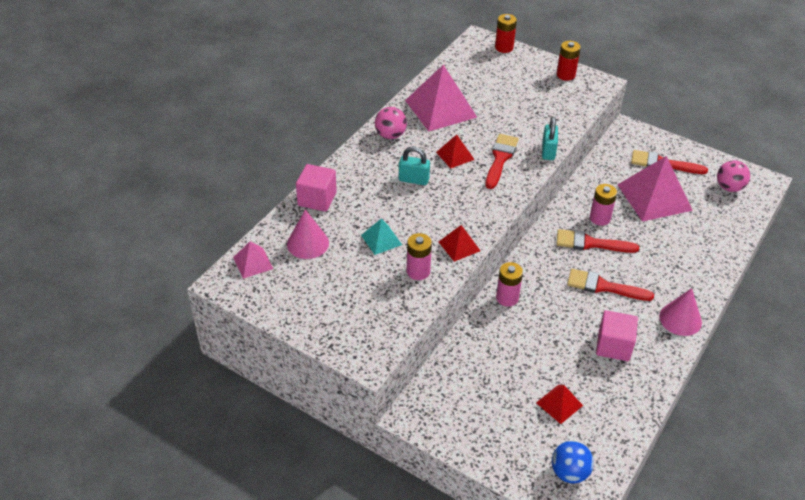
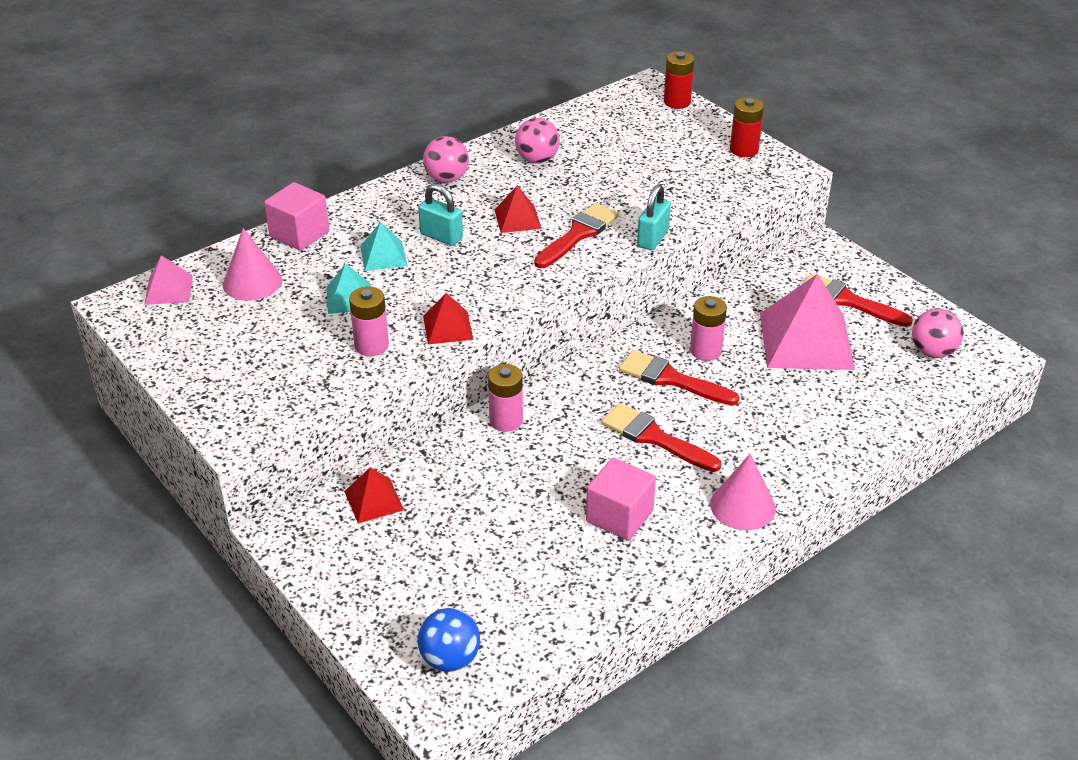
camera: 20 degrees right, 5 degrees down
pink pyramid [405,65,477,132] -> pink ball [515,118,560,163]
red pyramid [536,385,583,424] -> red pyramid moved to [344,467,404,524]
none -> turquoise pyramid [360,222,407,271]

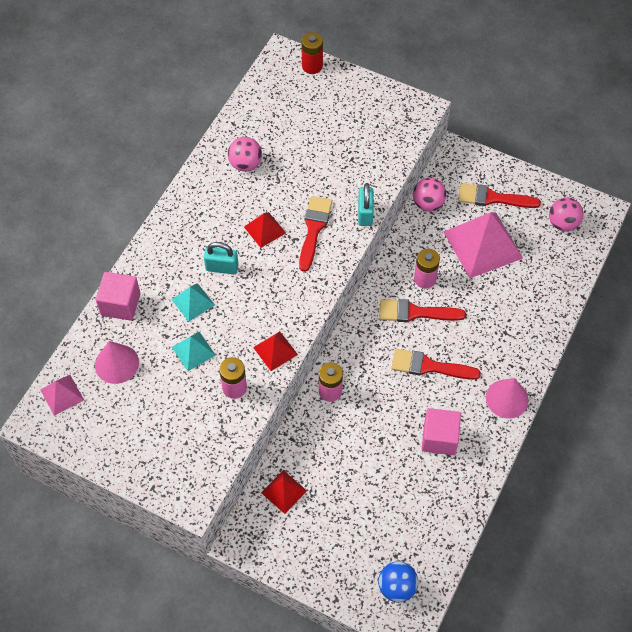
camera: 25 degrees left, 20 degrees up
pink ball [423,136,469,183] -> pink ball moved to [413,178,446,211]
red battery [730,97,764,157] -> none

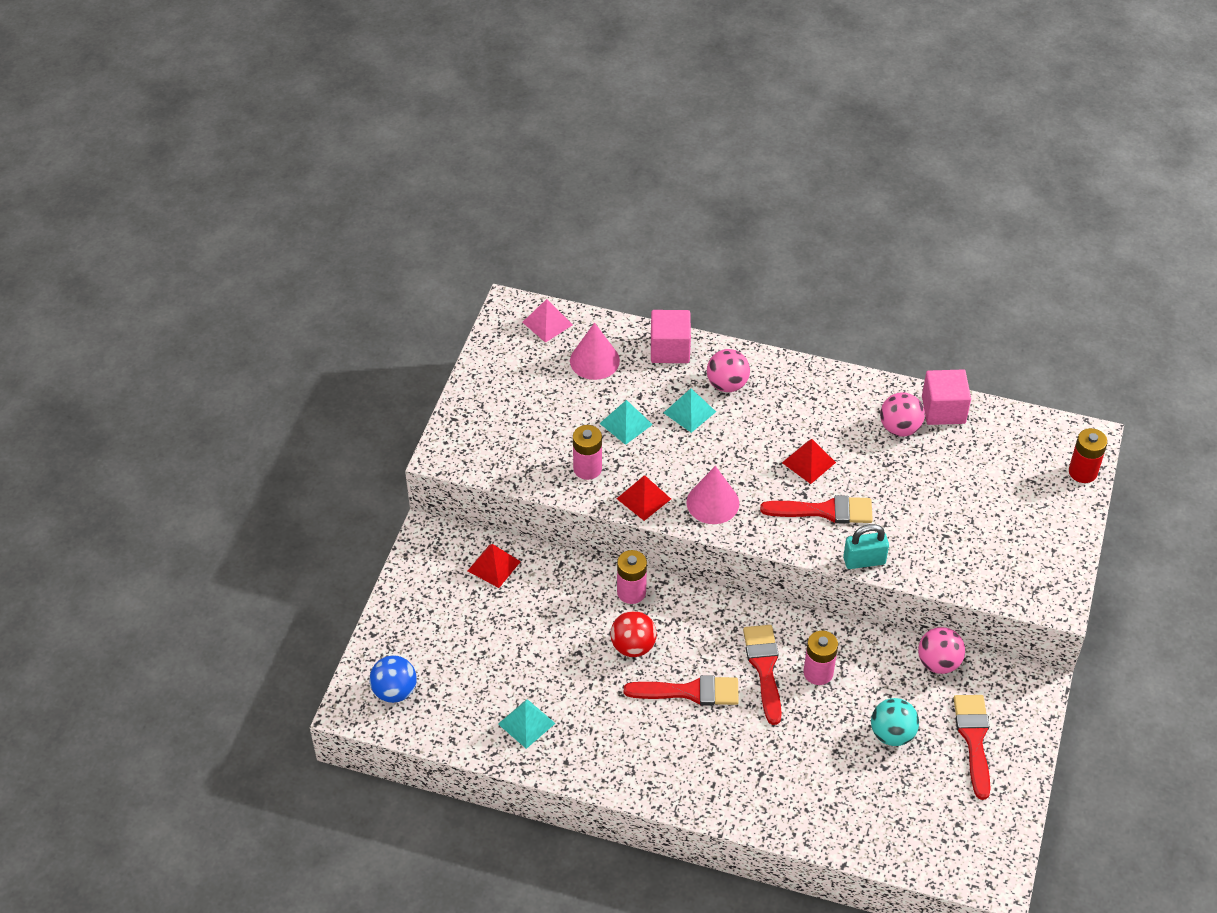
camera: 80 degrees right, 10 degrees down
turquoise padlock [204,242,239,274] -> none
red brush [392,349,481,380] -> red brush turned 90 degrees clockwise [624,675,739,706]
pink cube [422,408,461,455] -> pink cube moved to [922,369,971,425]
pink pyramid [444,212,523,278] -> turquoise ball [871,698,919,746]
pink cone [486,378,529,418] -> pink cone moved to [687,466,739,524]
pink ball [549,197,584,231] -> pink ball moved to [707,349,750,392]
none -> turquoise pyramid [498,699,555,749]
none -> red ball [610,611,657,657]

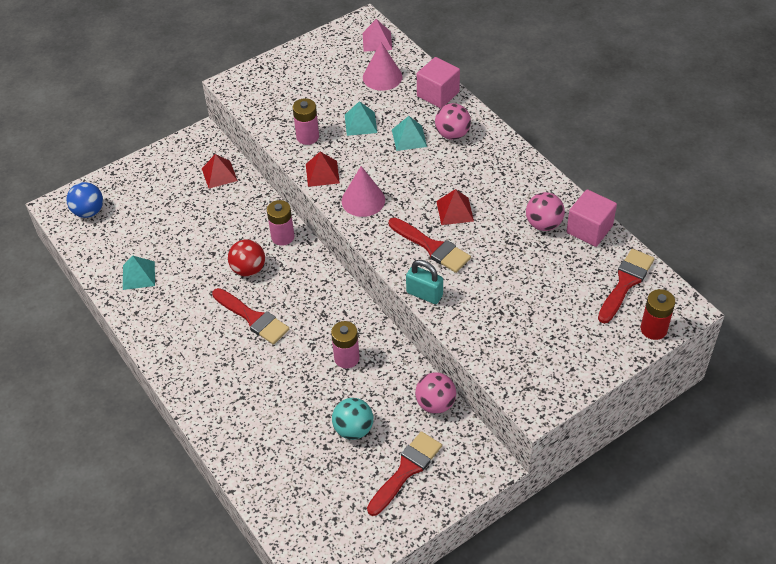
camera: 40 degrees right, 0 degrees up
red brush [743,625,782,725] -> red brush moved to [598,249,654,323]

